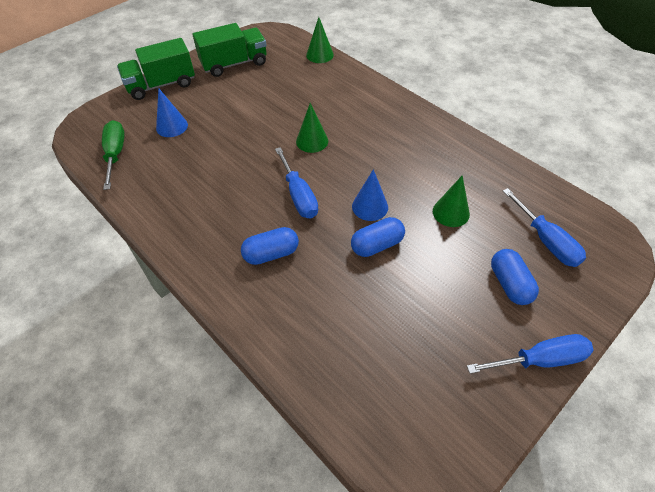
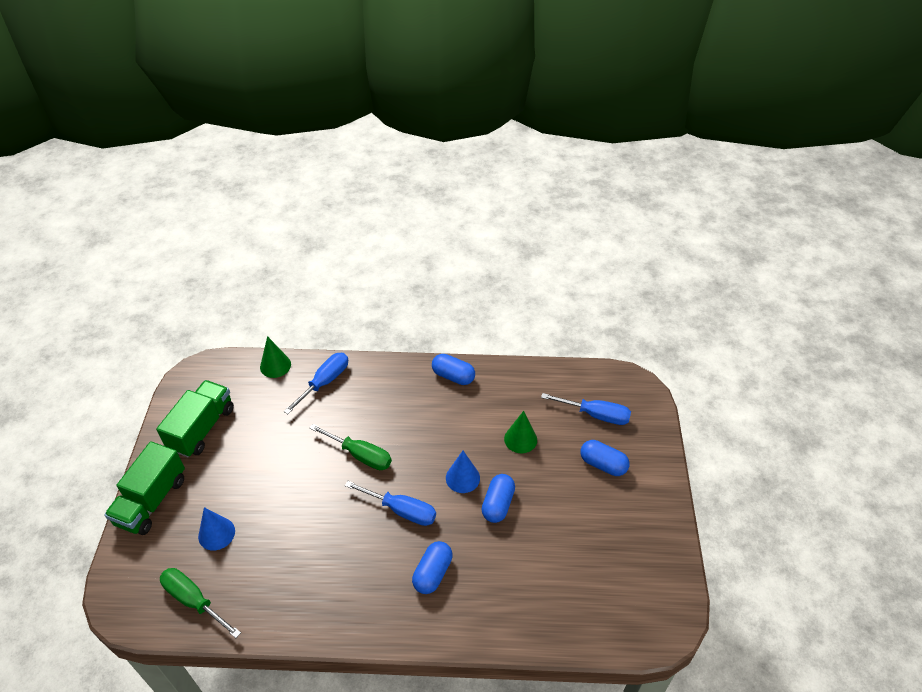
camera: 45 degrees left, 5 degrees down
green cone [296,103,328,153] -> green screwdriver [310,424,392,470]
blue screwdriver [467,334,594,374] -> blue screwdriver moved to [283,353,348,414]
none -> blue capsule [432,354,475,385]

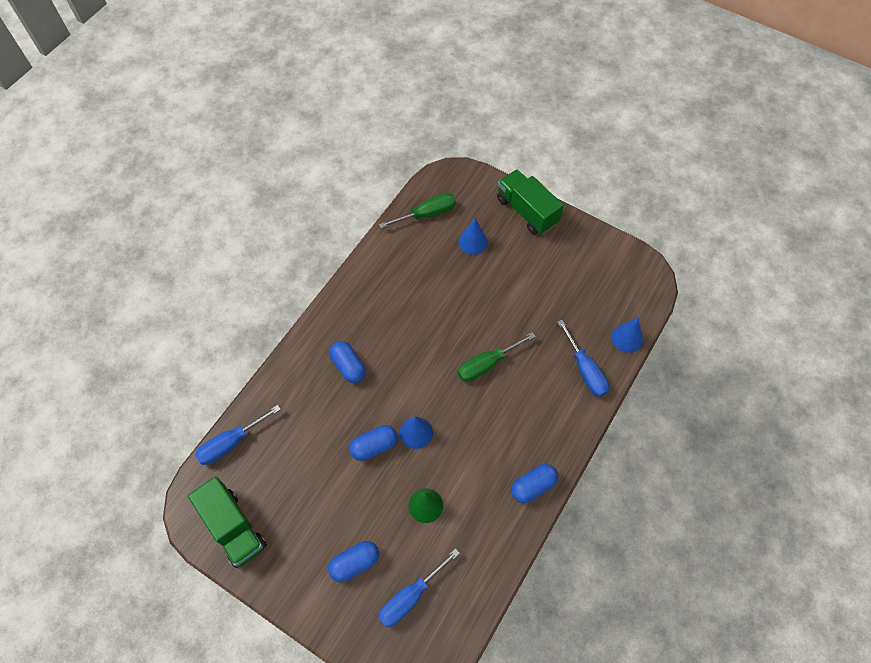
camera: 120 degrees right, 15 degrees up
green truck [156,380,234,457] -> green truck moved to [188,477,267,568]
green cone [260,336,291,378] -> blue cone [611,318,643,353]
blue screwdriver [345,481,436,526] -> blue screwdriver moved to [195,405,281,465]
blue capsule [481,474,515,523] -> blue capsule turned 75 degrees counterclockwise [349,425,397,461]

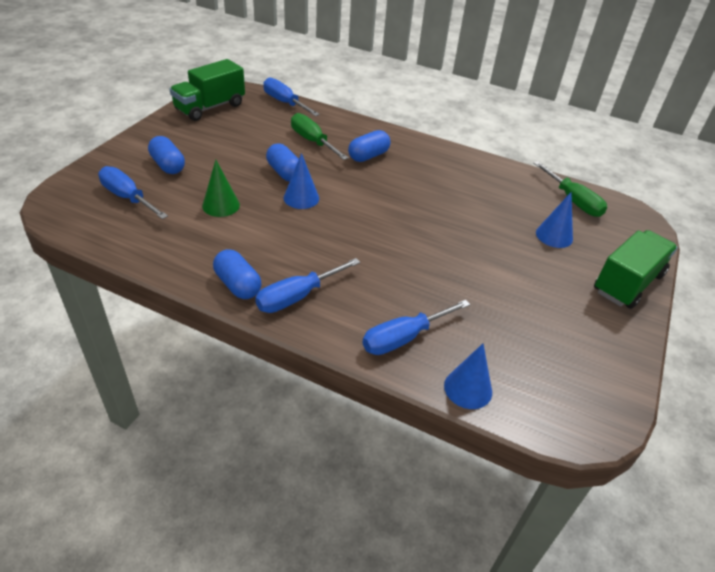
camera: 80 degrees right, 20 degrees down
green screwdriver [457,332,536,382] -> green screwdriver moved to [291,113,348,160]
none -> blue screwdriver [255,258,360,313]

